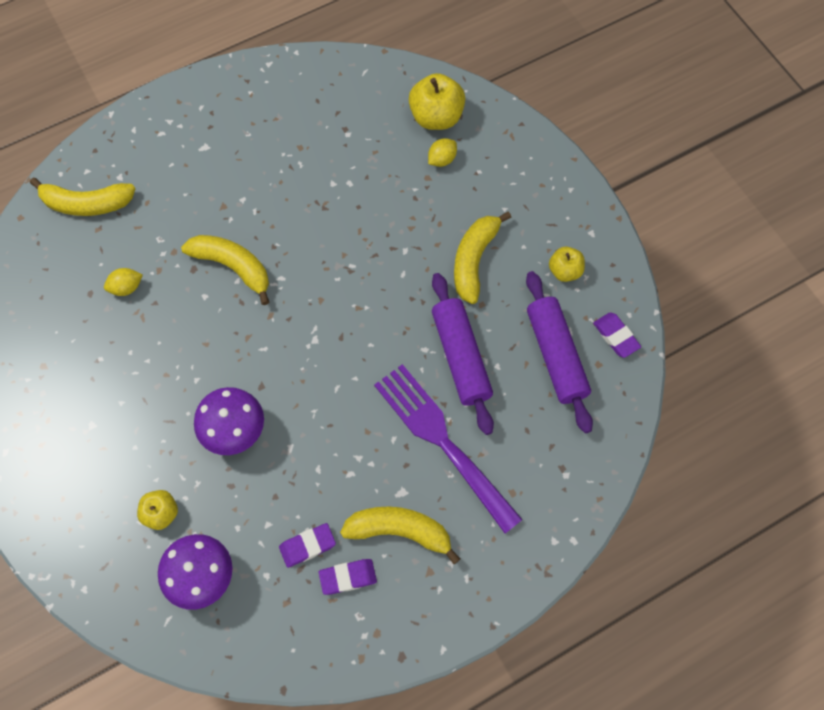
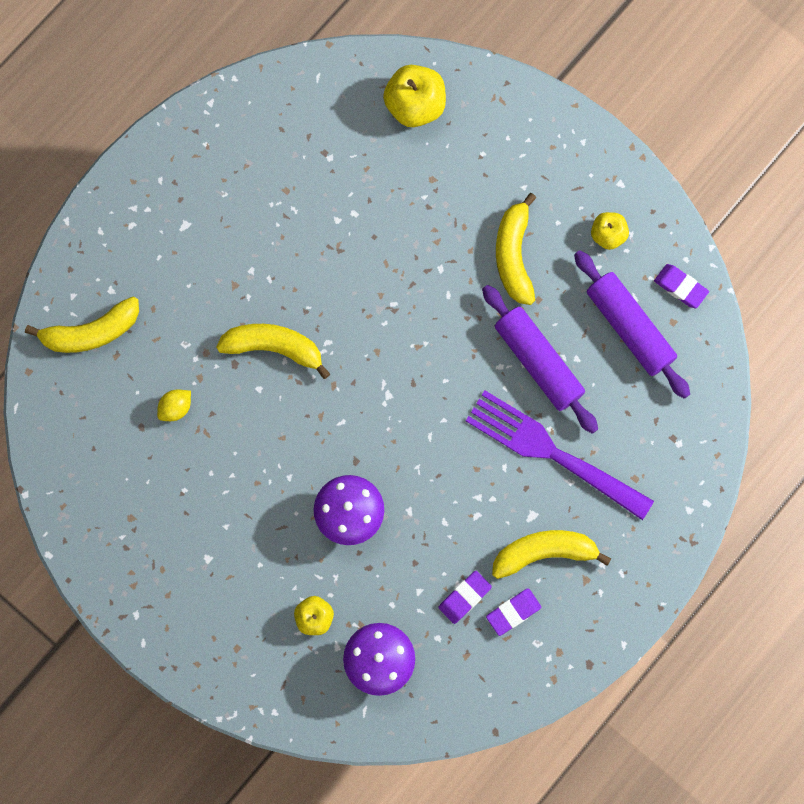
camera: 20 degrees left, 10 degrees up
yellow lemon [428,138,457,167] -> none

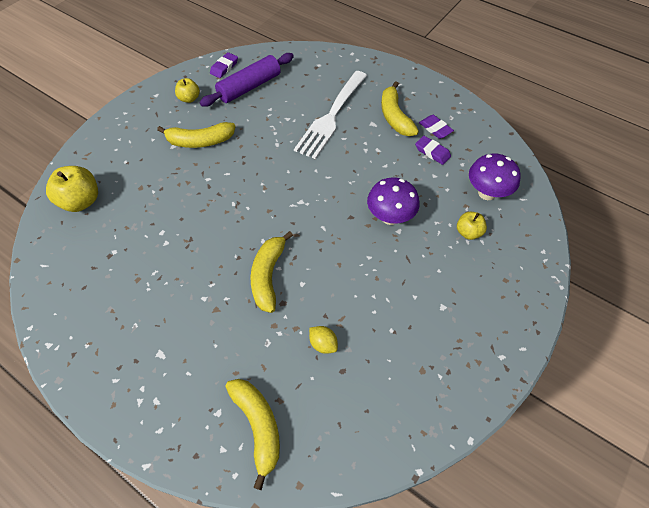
camera: 95 degrees left, 20 degrees down
purple fork [466,390,654,520] -> white fork [294,71,367,159]
purple rolling pin [482,285,598,434] -> none

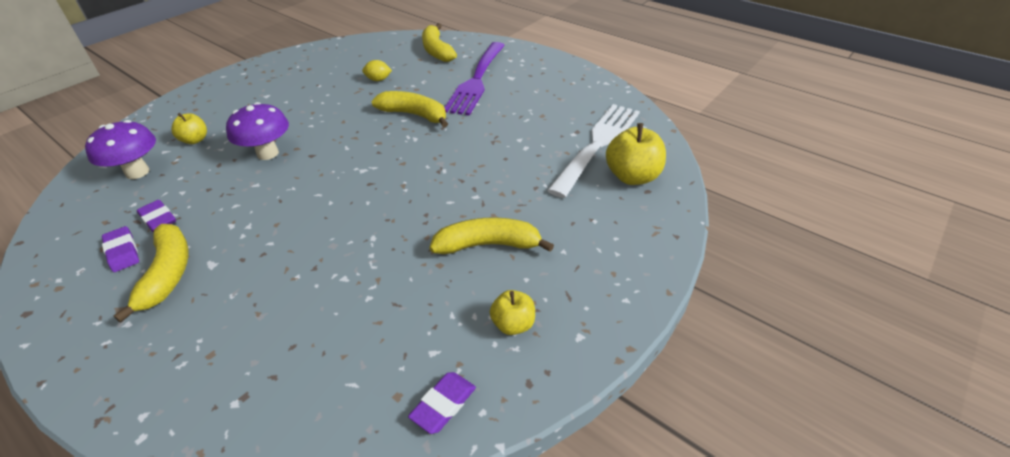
camera: 175 degrees left, 15 degrees down
purple rolling pin [200,53,294,107] -> none
yellow banana [251,231,293,313] -> yellow banana turned 75 degrees counterclockwise [371,91,448,127]
white fork [294,71,367,159] -> white fork moved to [547,104,640,198]
yellow lemon [309,326,338,354] -> yellow lemon turned 45 degrees counterclockwise [362,60,392,81]
none -> purple fork [444,42,505,116]

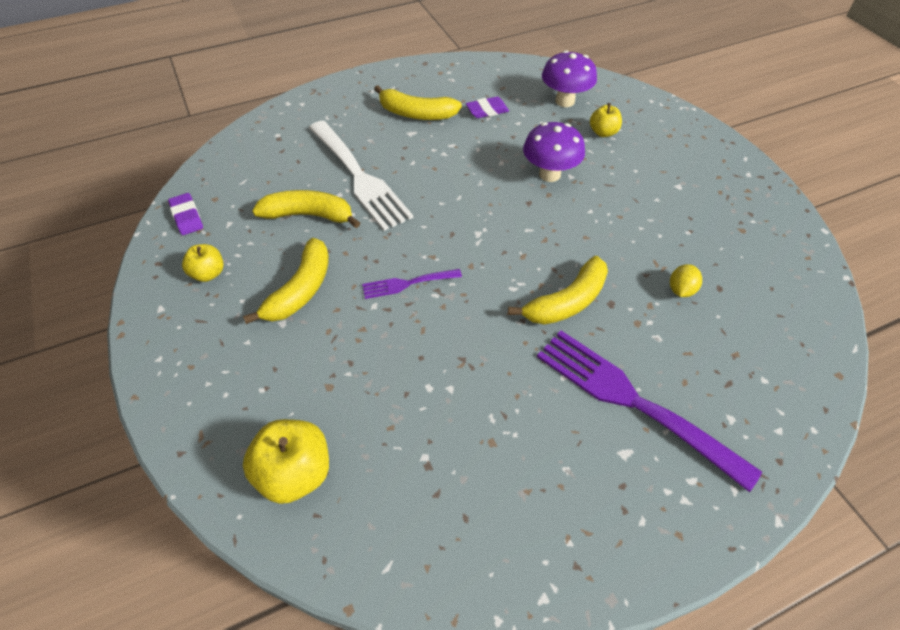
camera: 115 degrees right, 10 degrees up
purple eraser [102,226,139,272] -> none
yellow banana [422,23,457,62] -> yellow banana moved to [252,190,360,228]
white fork [547,104,640,198] -> white fork moved to [309,120,413,231]
none -> purple fork [362,269,462,299]

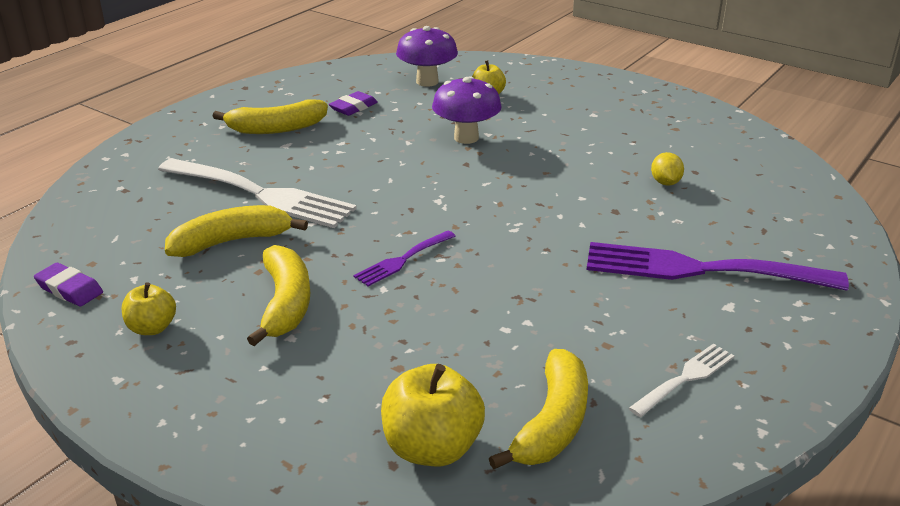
camera: 30 degrees left, 20 degrees down
yellow banana [508,256,608,325] -> yellow banana moved to [489,349,588,469]
none -> white fork [629,344,734,417]

